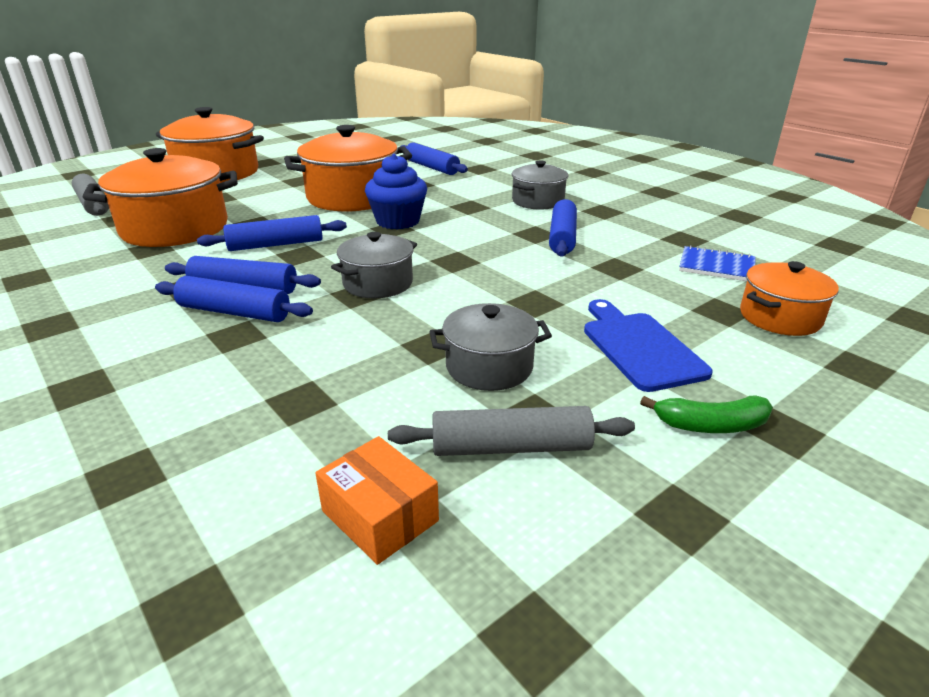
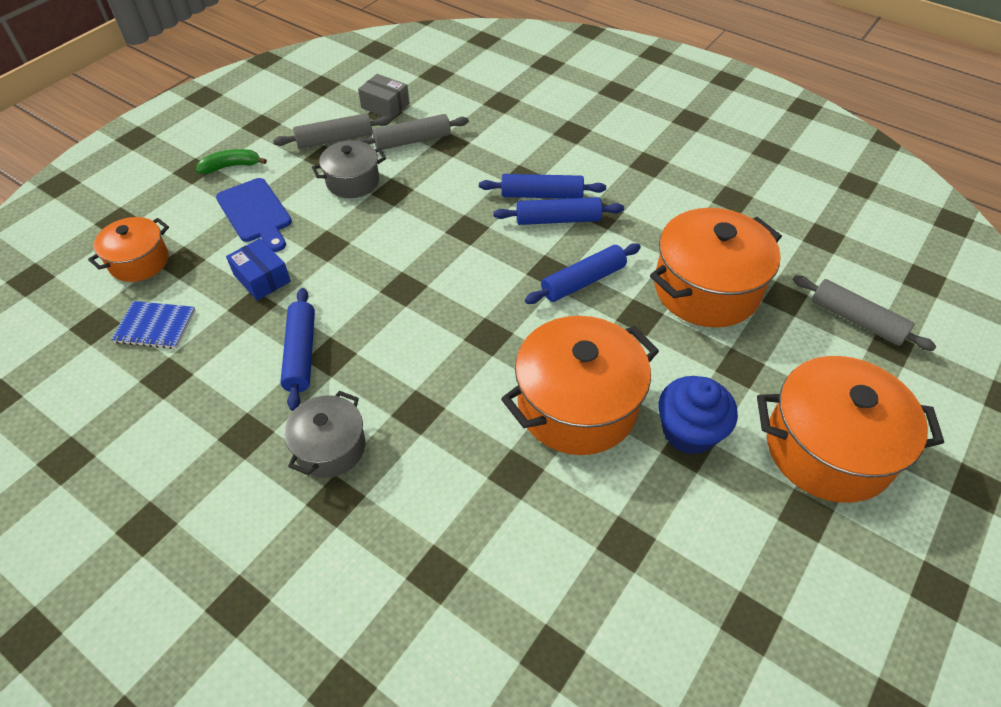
camera: 165 degrees right, 20 degrees up
orange box [315,436,439,565] -> grey box [358,74,410,119]
grey pot [331,232,417,298] -> none
blue cupcake [365,154,427,229] -> blue cupcake moved to [659,376,738,455]
blue rolling pin [400,142,468,175] -> none
none -> blue box [226,238,291,300]
none -> grey rolling pin [356,114,469,150]

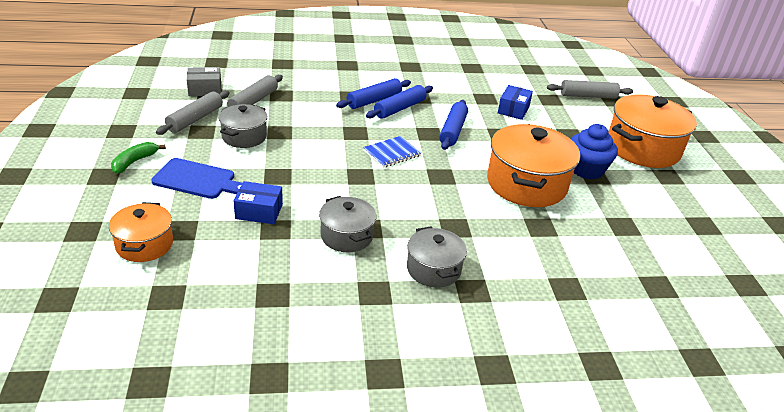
camera: 45 degrees left, 15 degrees down
blue notebook [111,301,196,349] -> blue notebook moved to [363,136,421,168]
blue rolling pin [280,288,315,411] -> grey pot [319,196,376,252]
orange pot [650,208,782,327] -> blue box [498,85,533,120]

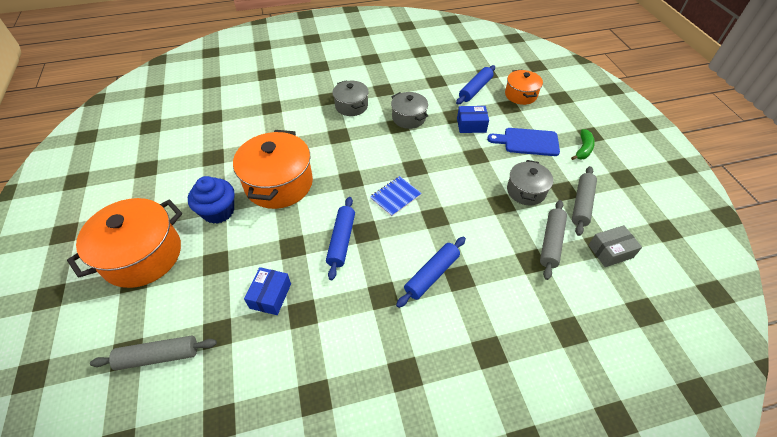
camera: 175 degrees right, 15 degrees up
blue rolling pin [366,85,433,119] -> blue rolling pin moved to [456,65,495,105]

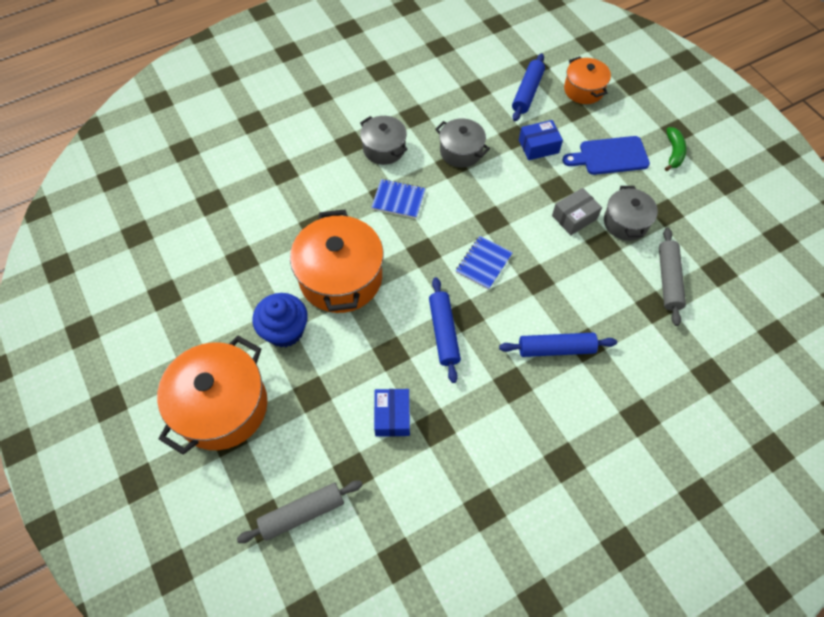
camera: 15 degrees left, 10 degrees up
blue rolling pin [396,237,466,308] -> blue rolling pin turned 60 degrees clockwise [499,333,617,357]
grey rolling pin [572,166,597,236] -> none
grey box [589,225,642,267] -> grey box moved to [552,188,602,235]
none -> blue notebook [371,179,426,218]

